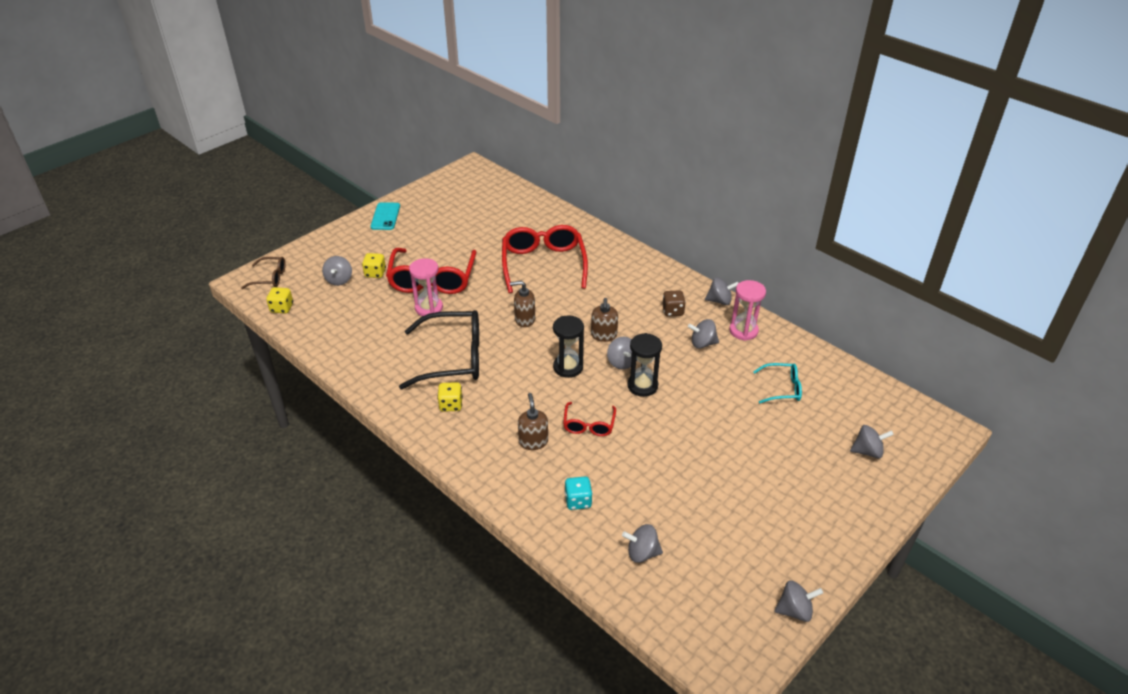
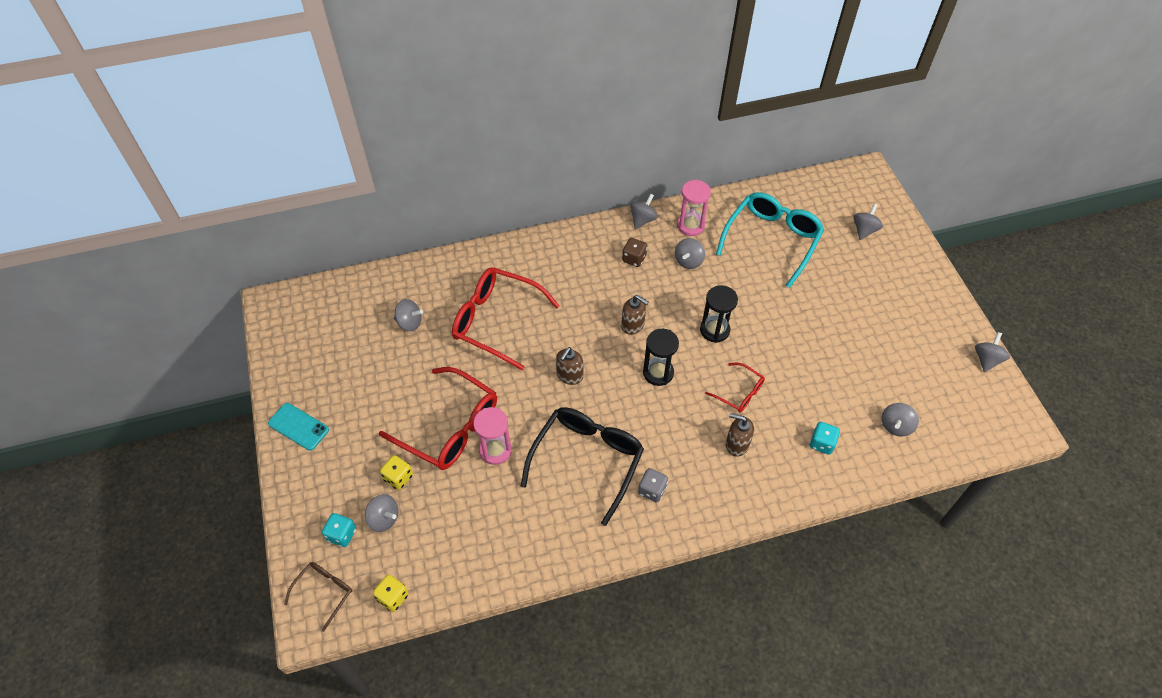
camera: 60 degrees left, 15 degrees up
yellow dice [437,382,463,412] -> grey dice [638,468,668,502]
grey spinning top [607,337,637,369] -> grey spinning top moved to [394,299,423,331]
turquoise glasses [753,363,802,403] -> turquoise glasses [716,192,824,288], size x1.97
none -> turquoise dice [322,513,356,547]

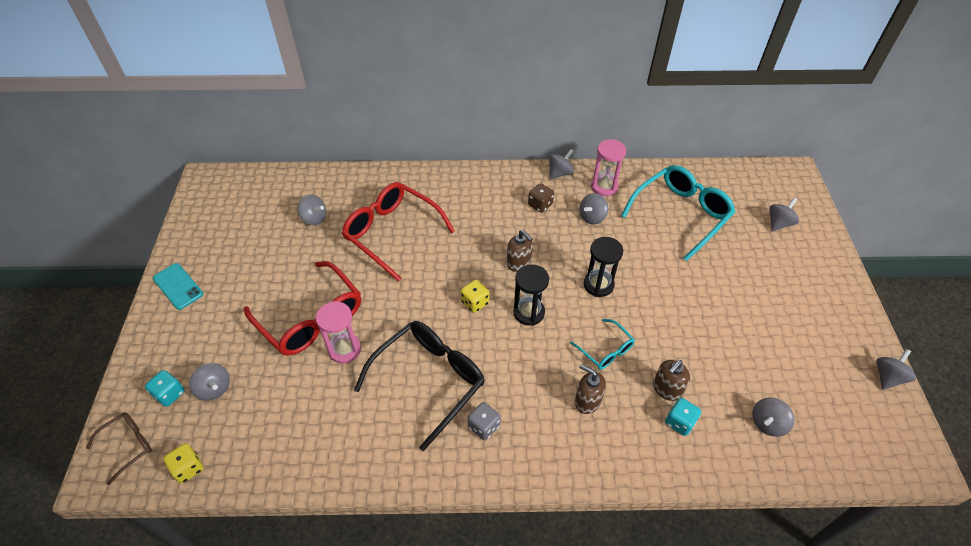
camera: 15 degrees right, 5 degrees down
yellow dice [380,455,413,490] -> yellow dice moved to [461,280,489,313]
brown soap dispenser [556,347,583,385] -> brown soap dispenser moved to [653,360,690,401]
red glasses [705,363,765,413] -> turquoise glasses [570,319,635,370]

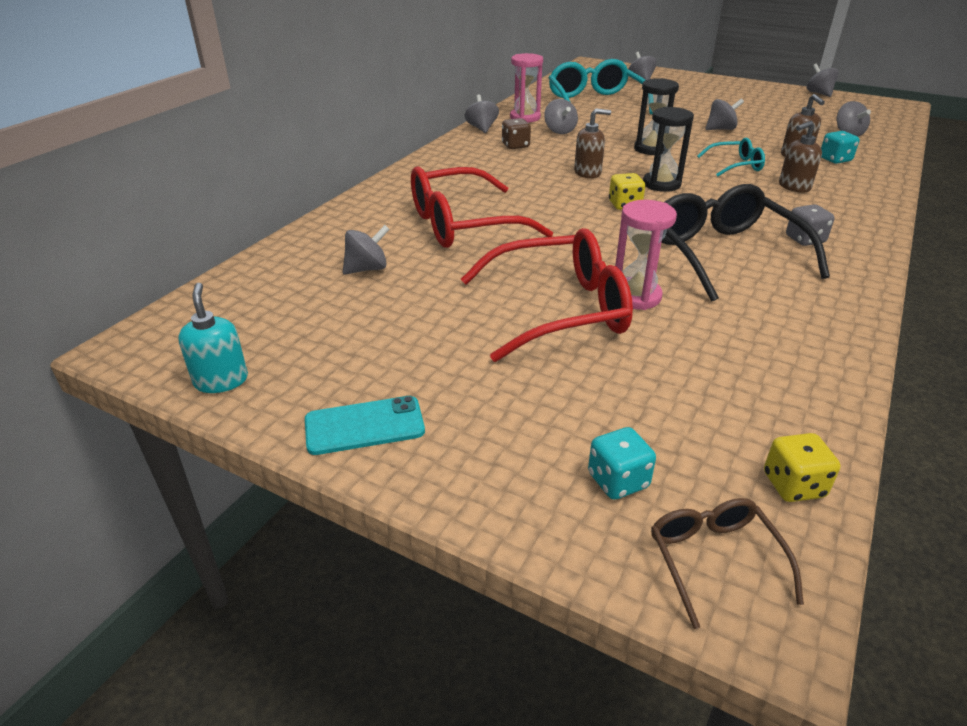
camera: 60 degrees left, 15 degrees down
grey spinning top [189,363,230,401] -> grey spinning top moved to [705,99,744,130]
none -> turquoise soap dispenser [178,283,248,393]

